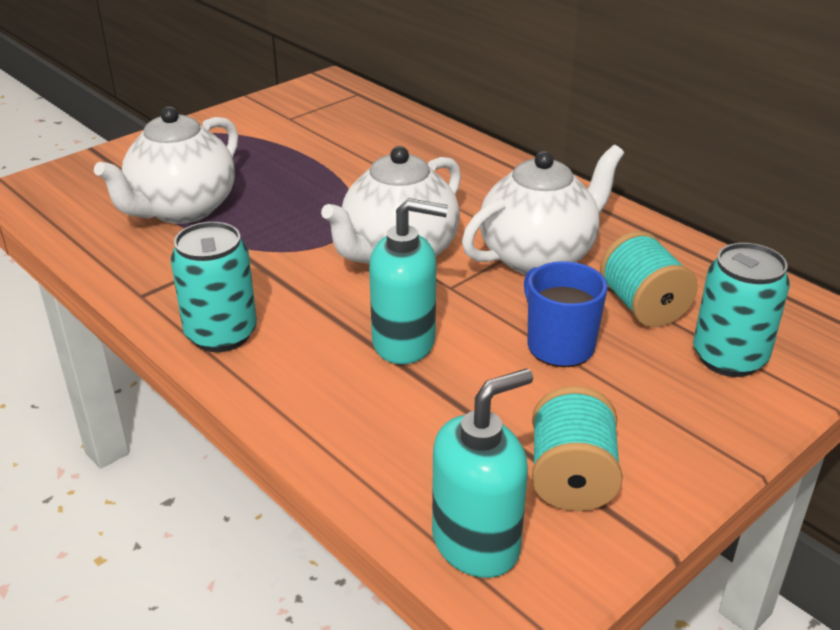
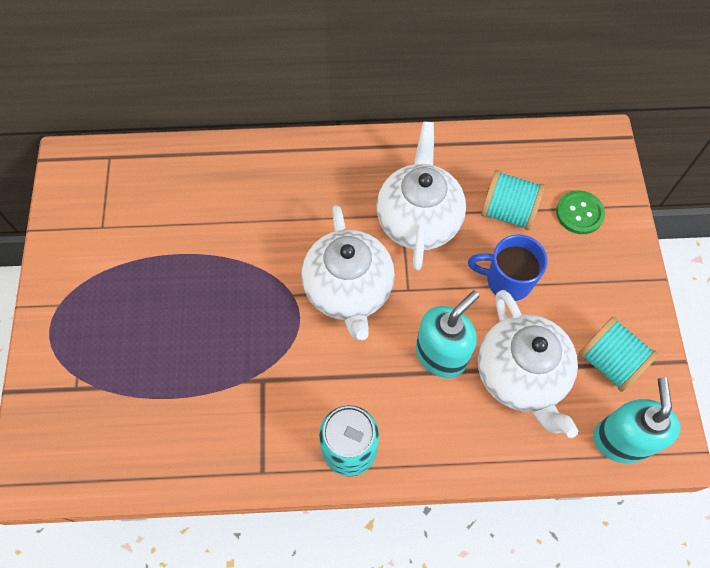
camera: 50 degrees left, 30 degrees up
white teapot [94,106,238,224] -> white teapot moved to [478,290,578,438]
turquoise can [693,243,790,377] -> green button [556,190,605,234]

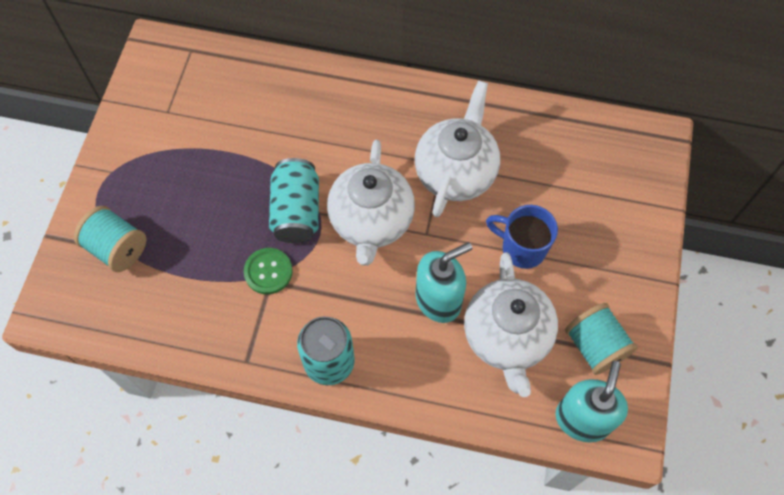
camera: 15 degrees right, 0 degrees up
turquoise spool [481,170,545,230] -> turquoise spool moved to [74,206,147,272]
green button [556,190,605,234] -> green button moved to [244,248,293,294]
none -> turquoise can [269,158,319,243]

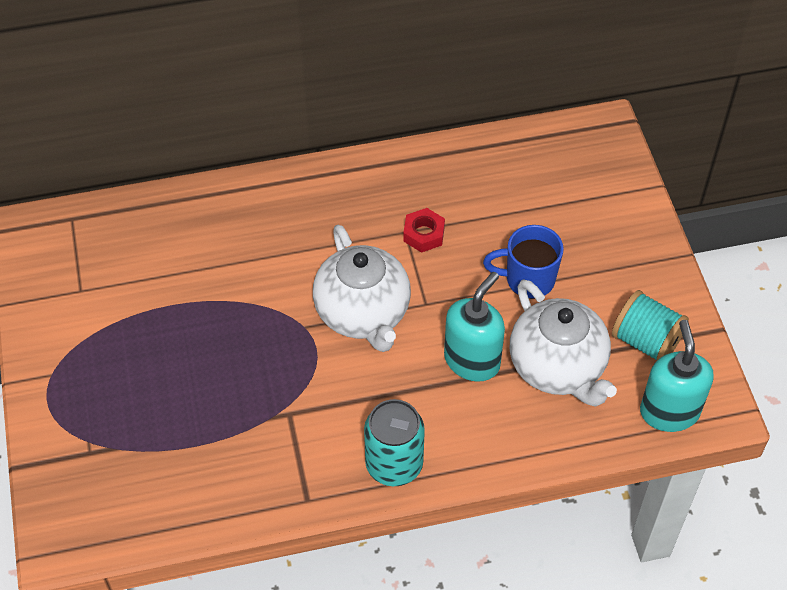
camera: 25 degrees left, 10 degrees down
turquoise spool [74,206,147,272] -> none
green button [244,248,293,294] -> none
turquoise can [269,158,319,243] -> none
white teapot [415,80,500,217] -> red nut [403,208,445,253]

